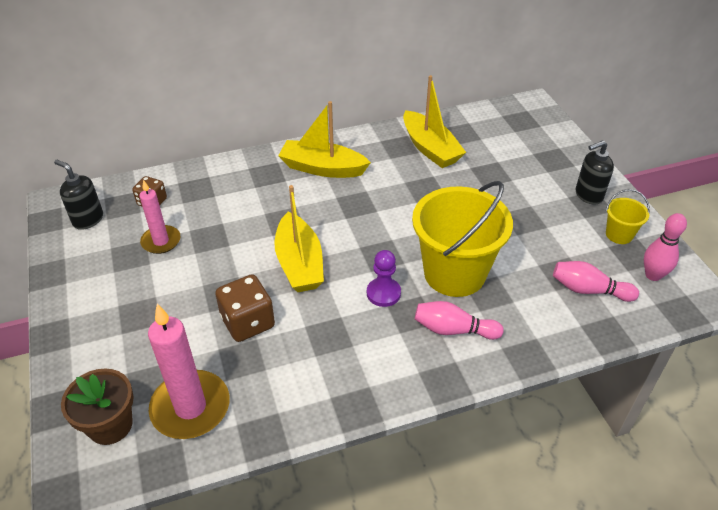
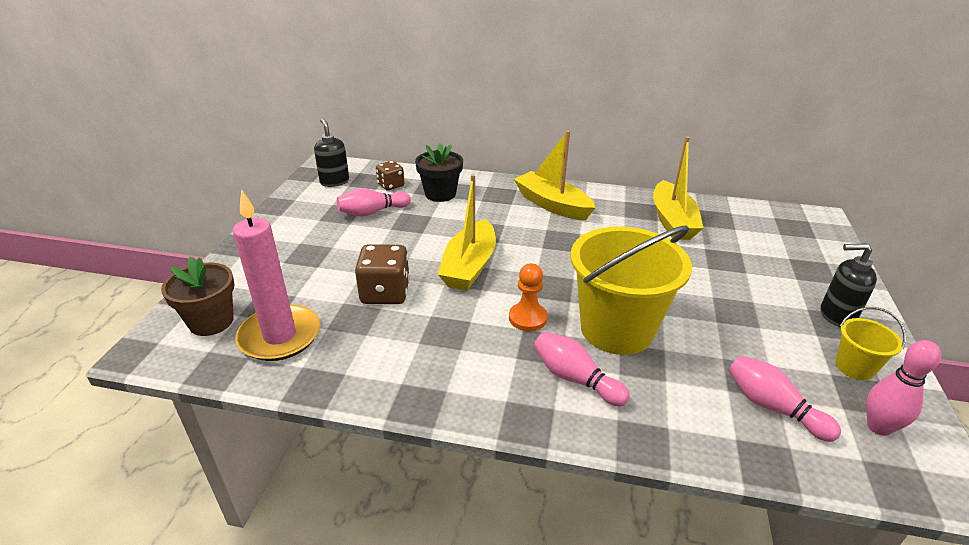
camera: 30 degrees right, 10 degrees down
pink candle [139,180,181,254] -> pink bowling pin [337,188,411,217]
purple pawn [367,250,401,307] -> orange pawn [509,263,548,331]
none -> black flower pot [415,143,463,202]

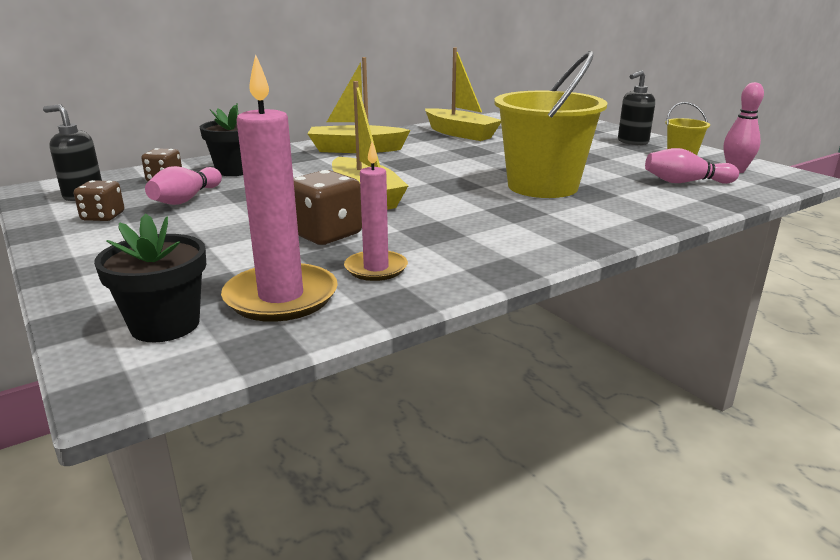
camera: 45 degrees left, 10 degrees down
brown flower pot [161,256,234,336] -> black flower pot [94,213,206,342]
orange pawn [509,263,548,331] -> none
pink bowling pin [534,332,630,407] -> none
none -> brown dice [74,180,124,221]
none -> pink candle [344,142,408,281]

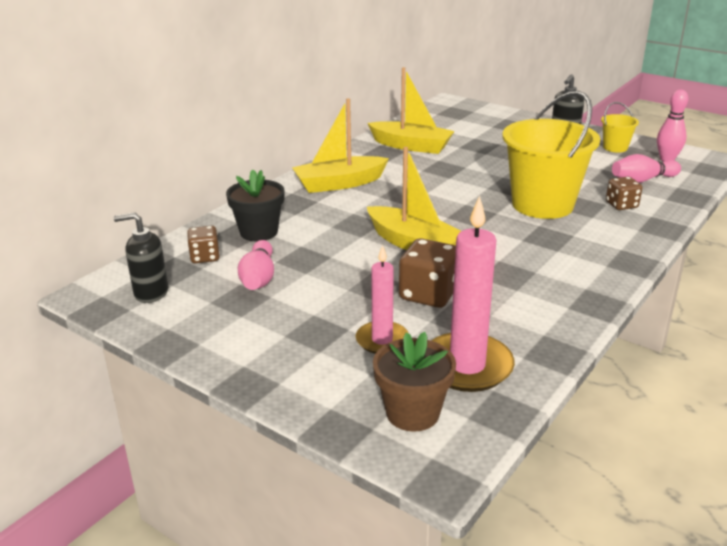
camera: 20 degrees left, 5 degrees up
brown dice [74,180,124,221] -> brown dice moved to [606,177,642,210]
black flower pot [94,213,206,342] -> brown flower pot [373,332,456,432]
pink candle [344,142,408,281] -> pink candle moved to [356,245,409,354]

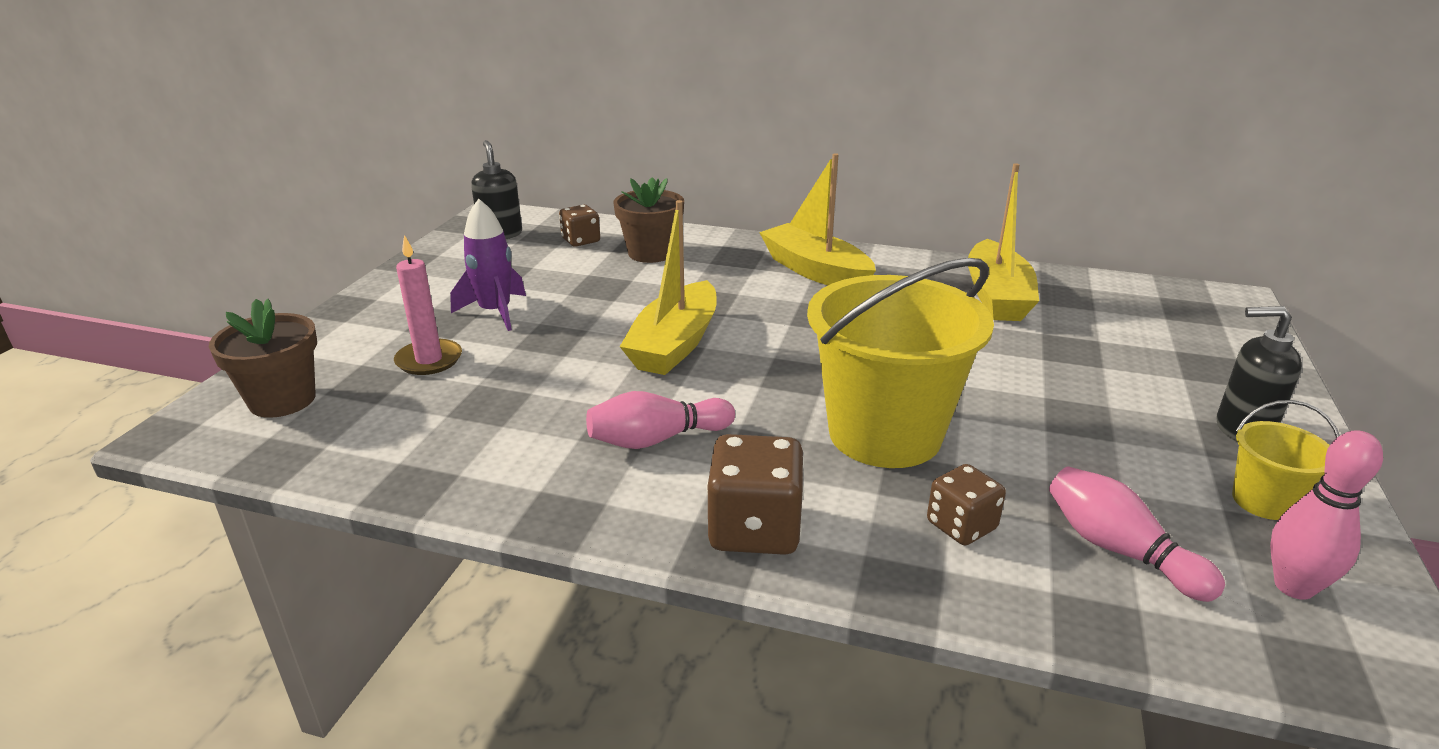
camera: 70 degrees right, 0 degrees up
black flower pot [226,170,285,241] -> brown flower pot [614,177,684,263]
pink bowling pin [238,240,274,290] -> pink bowling pin moved to [586,391,735,449]
brown dice [399,238,456,308] -> brown dice moved to [706,434,804,555]
pink candle [431,196,515,392] -> none
none -> purple rocket [450,199,526,331]

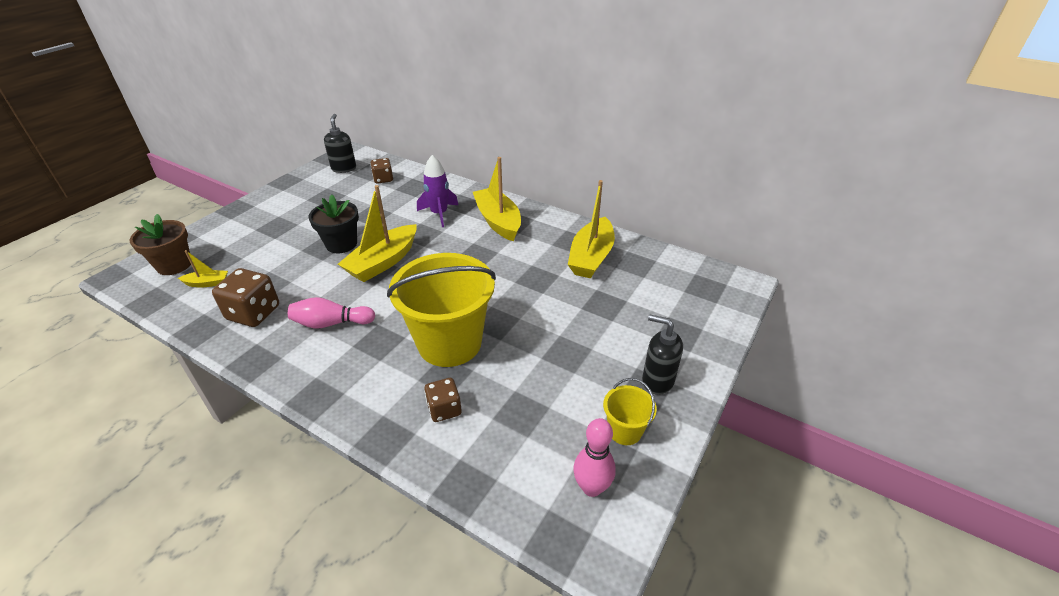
camera: 15 degrees right, 10 degrees up
pink candle [394,235,462,375] -> none
purple rocket [450,199,526,331] -> purple rocket moved to [417,155,458,227]
brown flower pot [614,177,684,263] -> none
brown dice [706,434,804,555] -> brown dice moved to [212,268,279,327]
pink bowling pin [1049,466,1225,602] -> none
none -> yellow boat [178,250,228,288]
none -> black flower pot [309,195,359,254]

